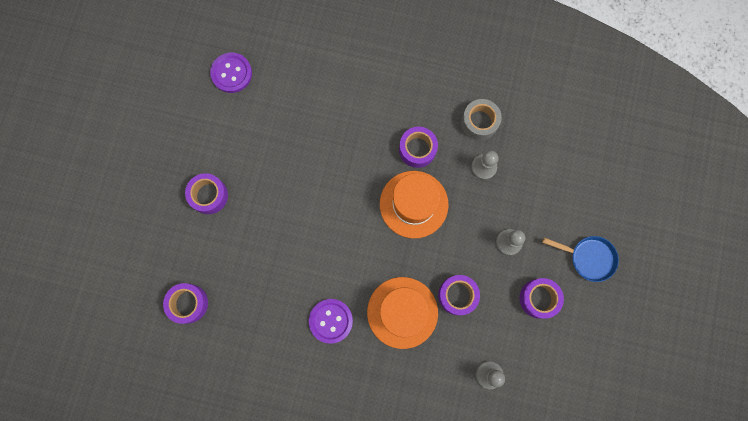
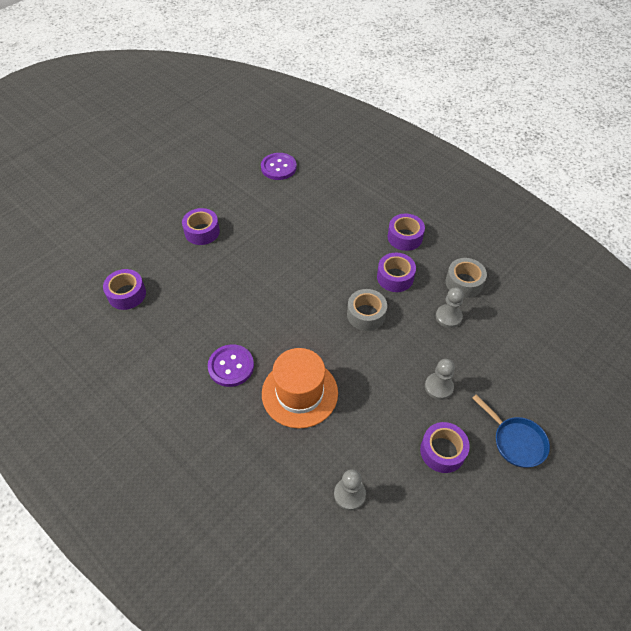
camera: 30 degrees right, 25 degrees down
orange hat [380,171,448,238] -> grey tape [347,289,387,331]
purple tape [438,275,480,315] -> purple tape moved to [387,214,425,251]

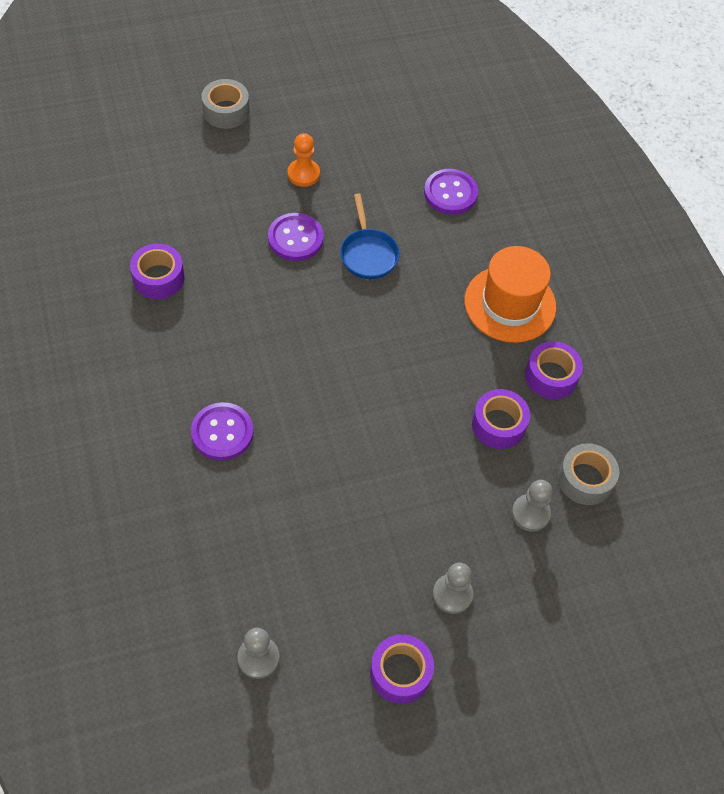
camera: 25 degrees right, 5 degrees up
purple tape [182,208,220,245] -> purple button [268,213,324,261]
orange hat [262,348,338,428] -> orange hat moved to [464,246,556,343]
grey tape [347,289,387,331] -> grey tape moved to [201,79,250,129]
blue pan [472,394,550,468] -> blue pan moved to [340,194,400,279]
none -> orange pawn [288,133,320,187]

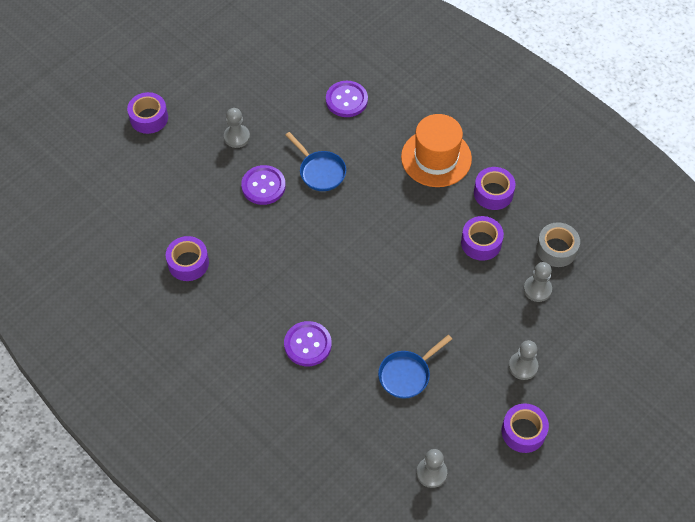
camera: 25 degrees left, 0 degrees up
grey tape [201,79,250,129] -> purple tape [127,92,168,134]
orange pawn [288,133,320,187] -> grey pawn [224,108,250,148]
none -> blue pan [378,335,452,399]

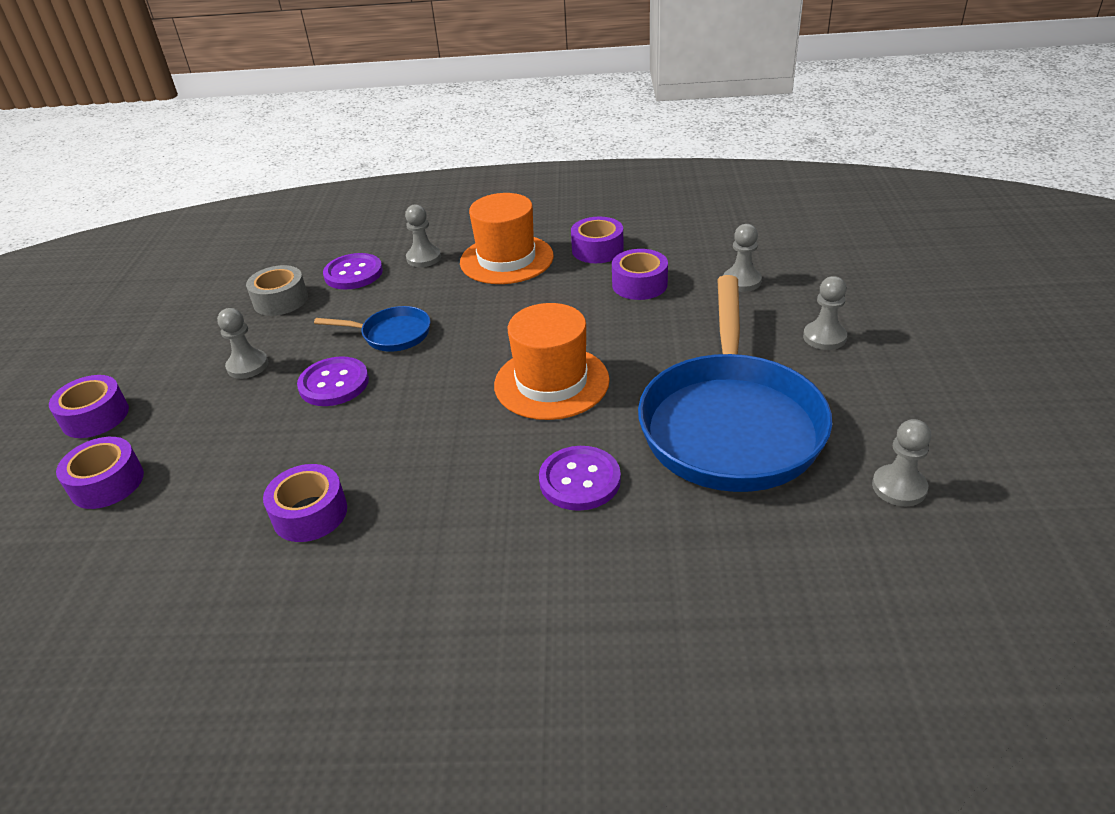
camera: 40 degrees left, 20 degrees down
blue pan [378,335,452,399] -> blue pan [638,275,832,492], size x2.25
purple tape [502,403,549,453] -> purple tape moved to [56,437,144,509]
grey tape [536,222,580,267] -> grey tape moved to [246,265,308,316]
none -> grey pawn [405,204,441,267]
none -> orange hat [494,303,610,420]

